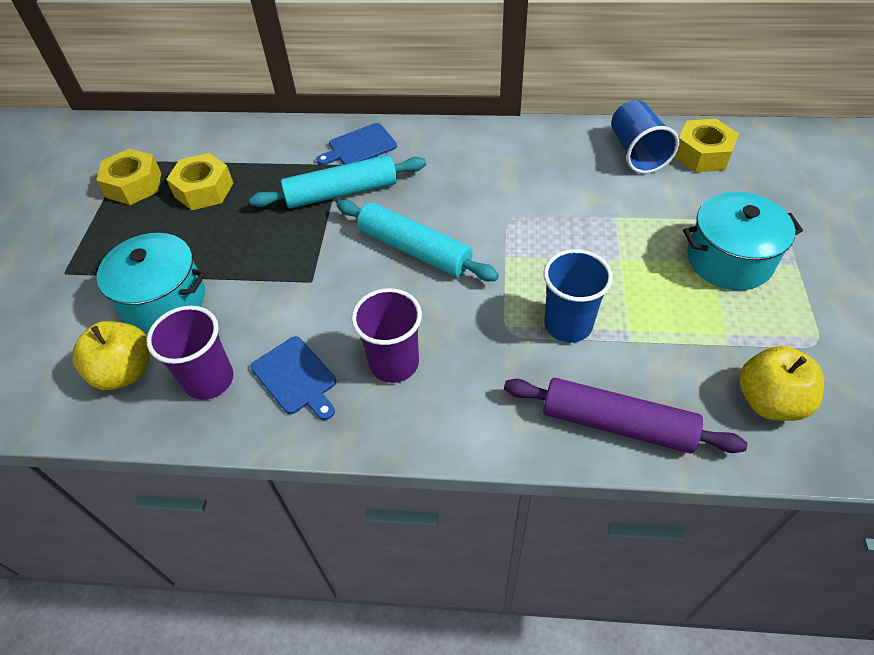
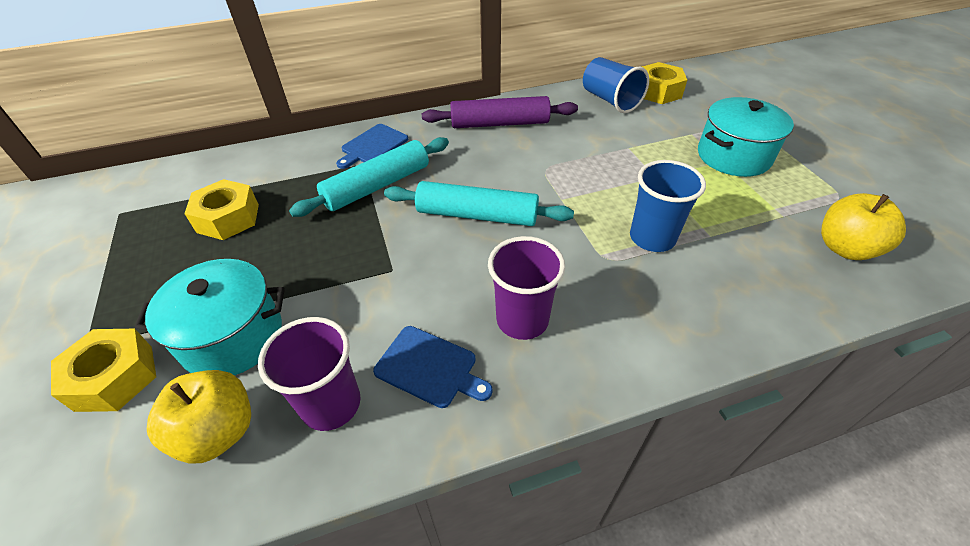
camera: 25 degrees left, 5 degrees down
yellow nut [96,149,161,205] -> yellow nut moved to [51,329,156,412]
purple rolling pin [504,378,748,453] -> purple rolling pin moved to [422,96,578,128]

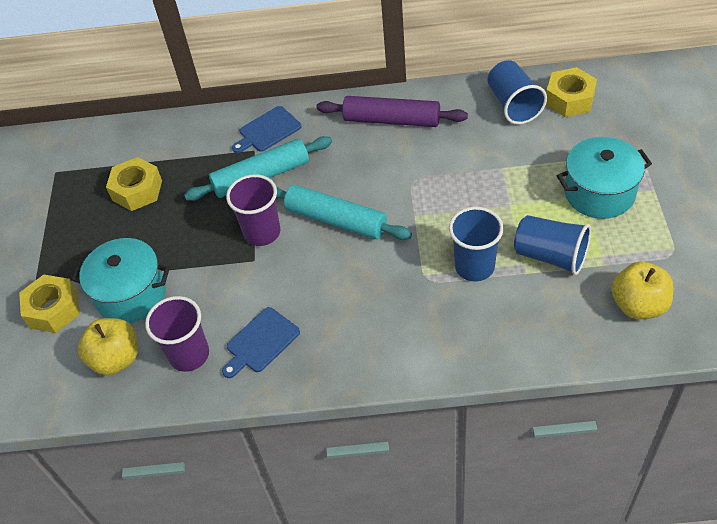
camera: 20 degrees right, 5 degrees up
blue cutting board [373,326,492,408] -> blue cutting board turned 90 degrees clockwise [222,307,300,378]
purple cup [488,236,565,340] -> purple cup moved to [226,174,280,246]
none -> blue cup [514,215,591,275]

